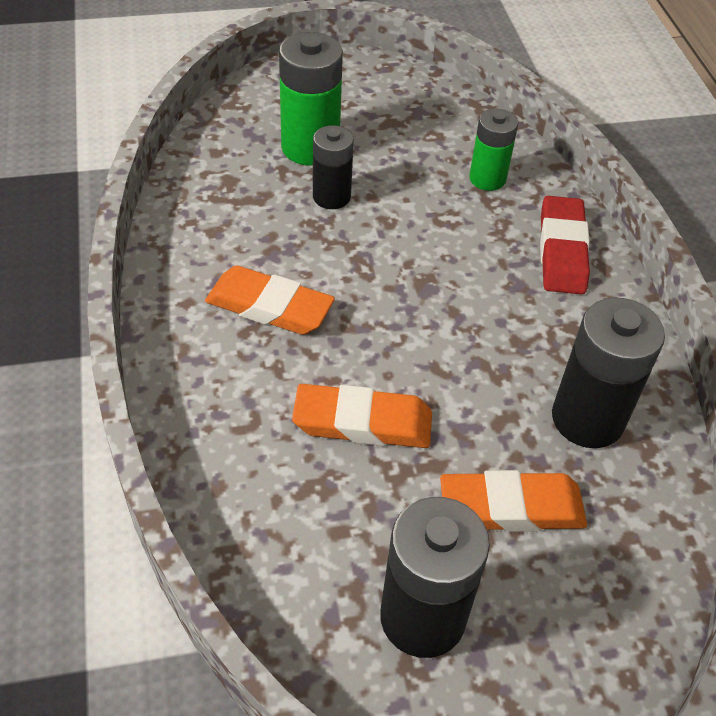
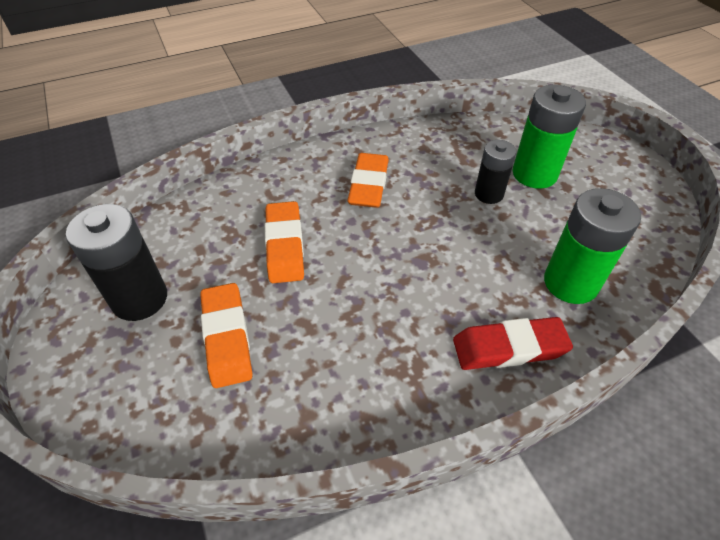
camera: 80 degrees right, 0 degrees up
green battery [469,109,518,191] -> green battery [544,188,641,304], size x1.60
black battery [552,297,665,448] -> none

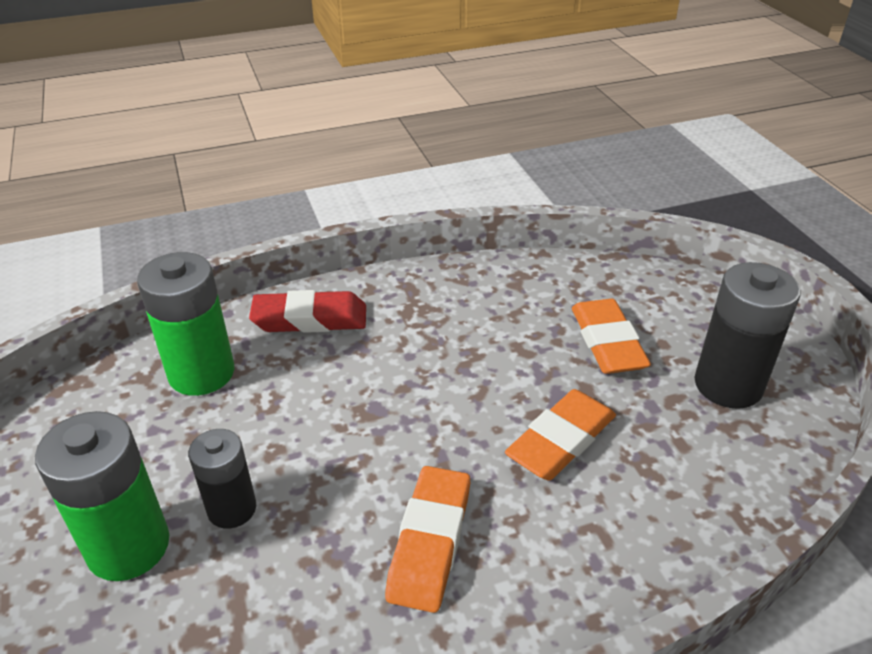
camera: 175 degrees left, 10 degrees down
orange eraser [265,201,304,283] -> orange eraser turned 45 degrees clockwise [505,389,616,480]

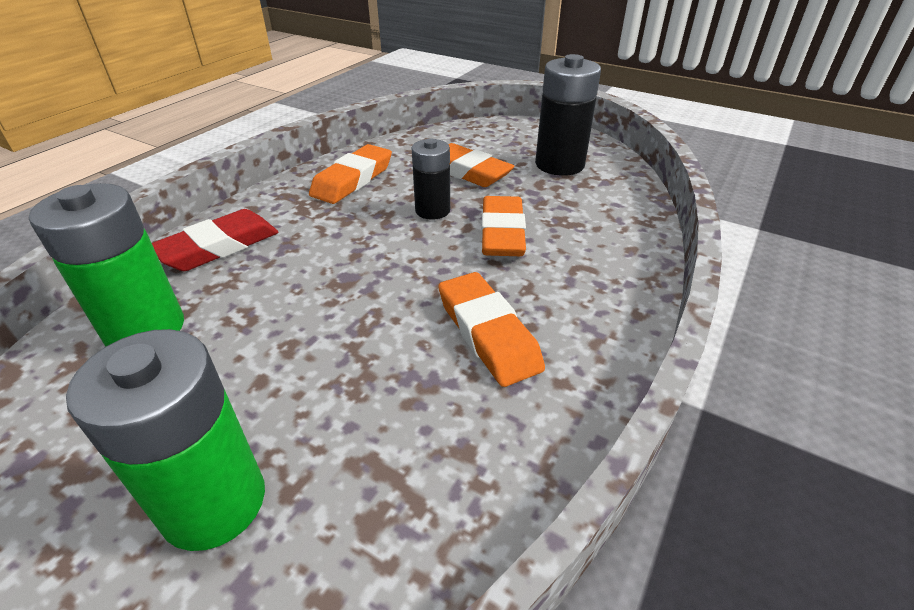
camera: 40 degrees left, 0 degrees up
black battery [188,429,256,529] -> black battery moved to [412,138,450,220]
none -> orange eraser [309,144,392,204]

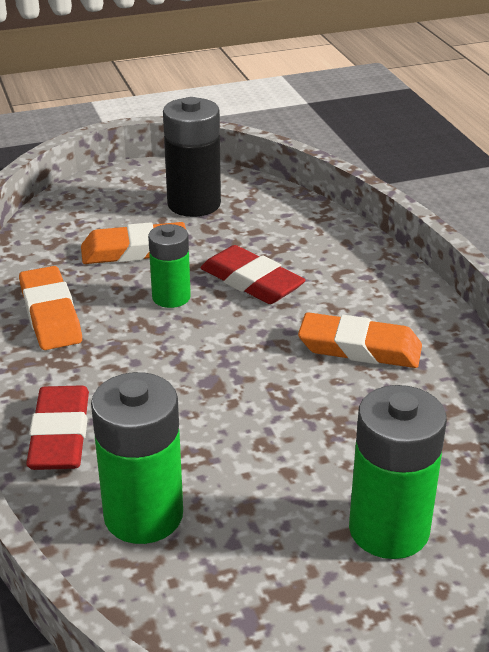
camera: 50 degrees left, 5 degrees down
black battery [412,138,450,220] -> green battery [148,224,191,308]
orange eraser [481,196,526,256] -> red eraser [201,245,306,304]

